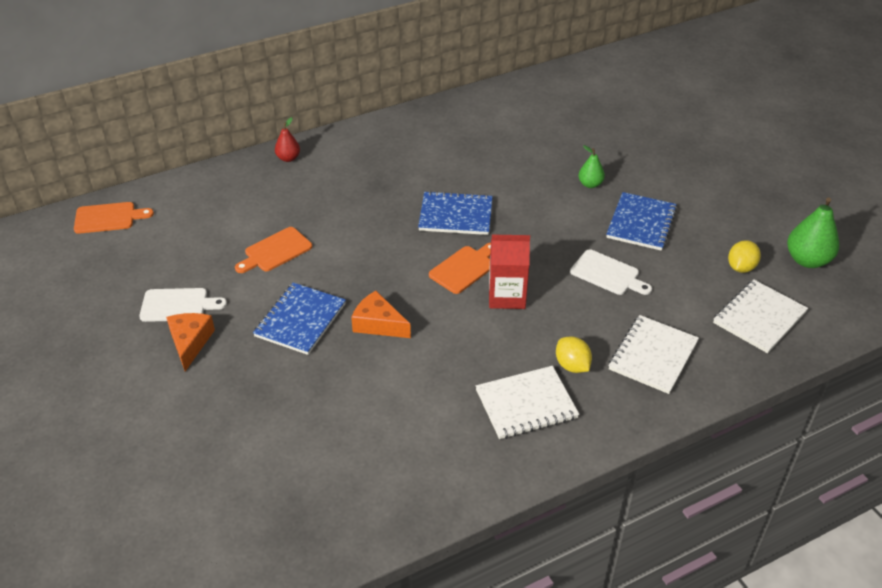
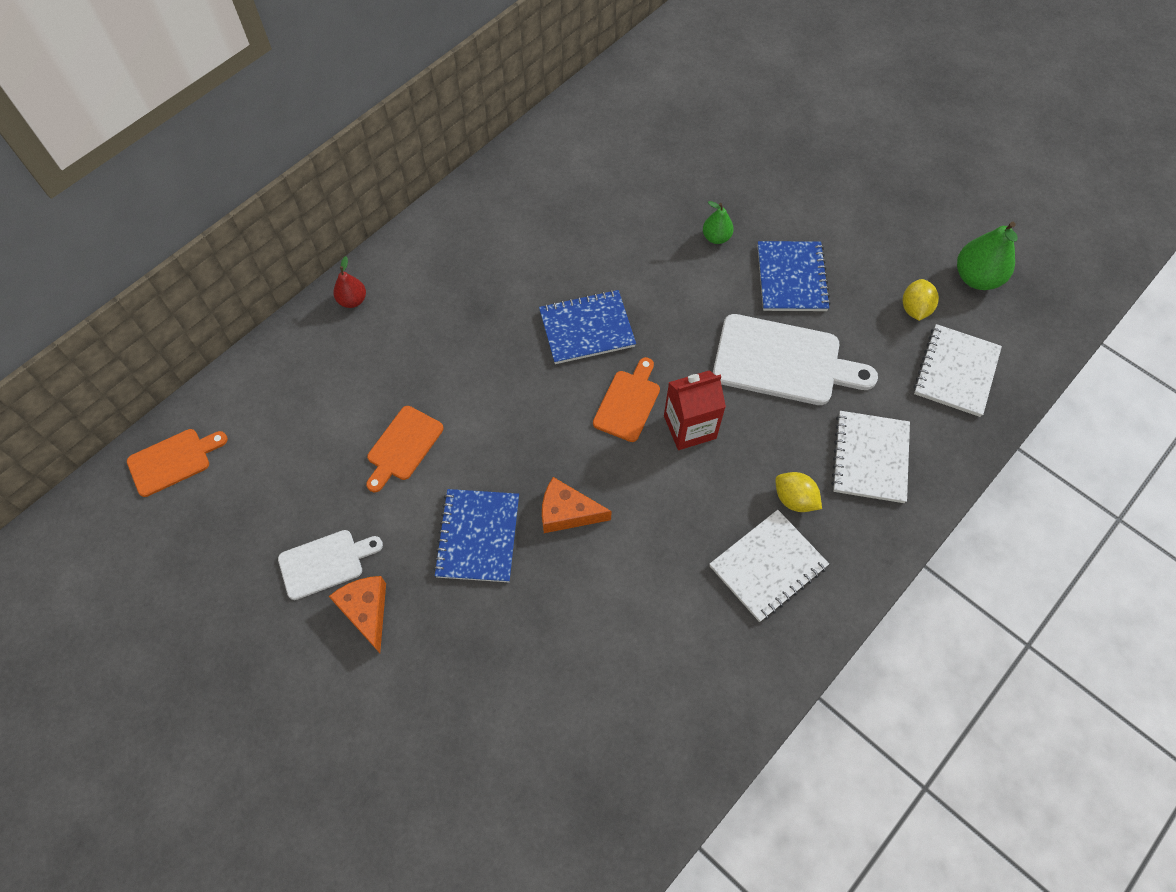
camera: 20 degrees left, 20 degrees up
white cutting board [570,249,652,295] -> white cutting board [713,314,878,405], size x1.73

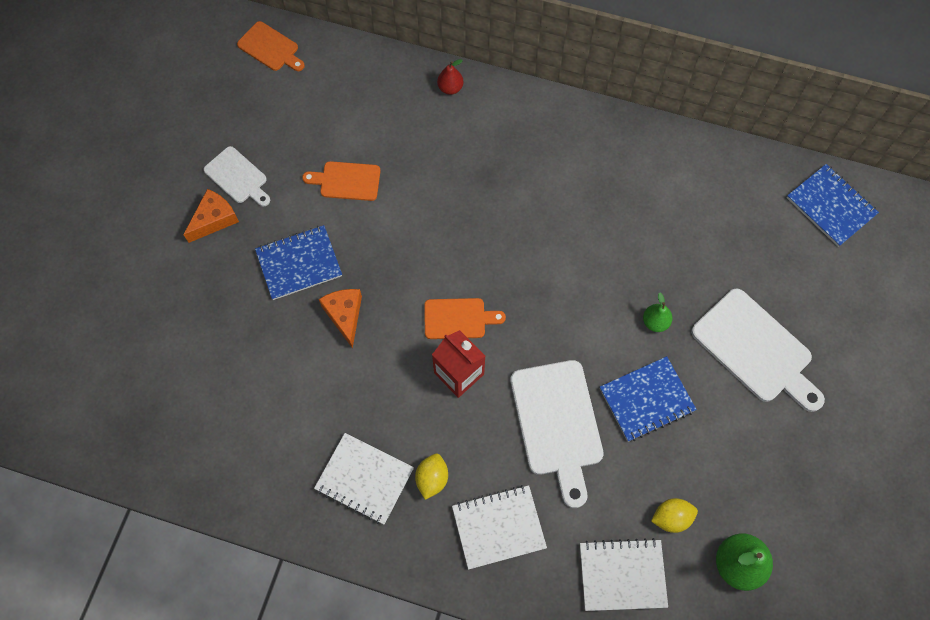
camera: 65 degrees right, 5 degrees up
blue notebook [539,290,636,364] -> blue notebook moved to [787,164,879,247]
none -> white cutting board [691,288,825,412]

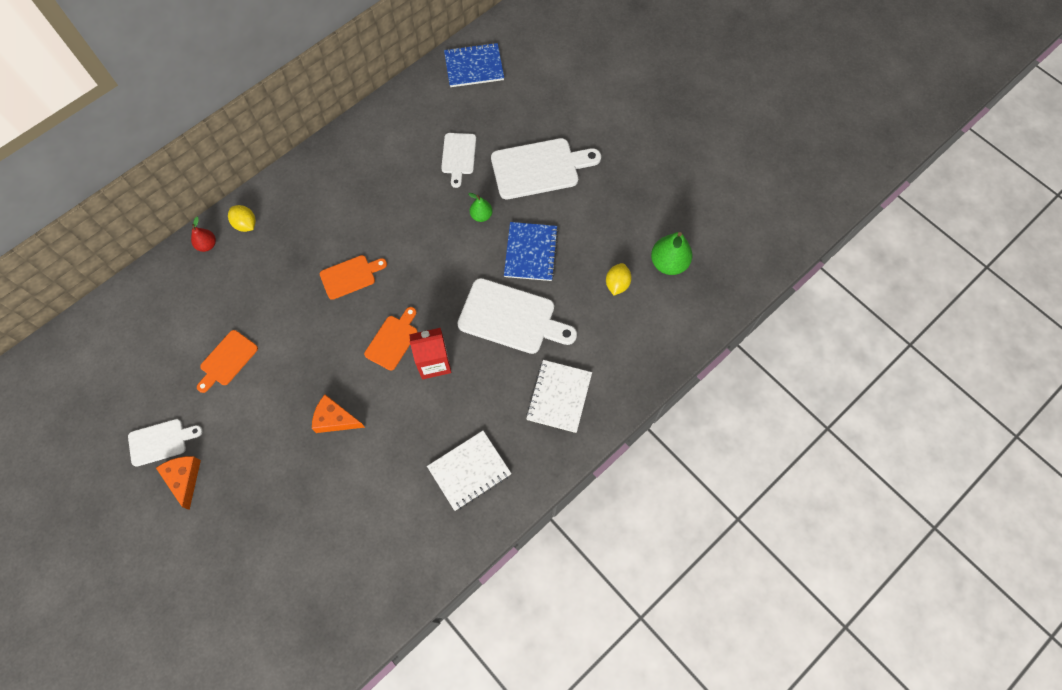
camera: 60 degrees left, 0 degrees up
orange cutting board [237,21,305,71] -> orange cutting board moved to [320,255,387,300]
blue notebook [255,225,342,300] -> none
yellow lemon [415,454,448,500] -> yellow lemon moved to [228,205,256,232]
white notebook [580,538,668,611] -> none
none -> white cutting board [441,133,476,188]

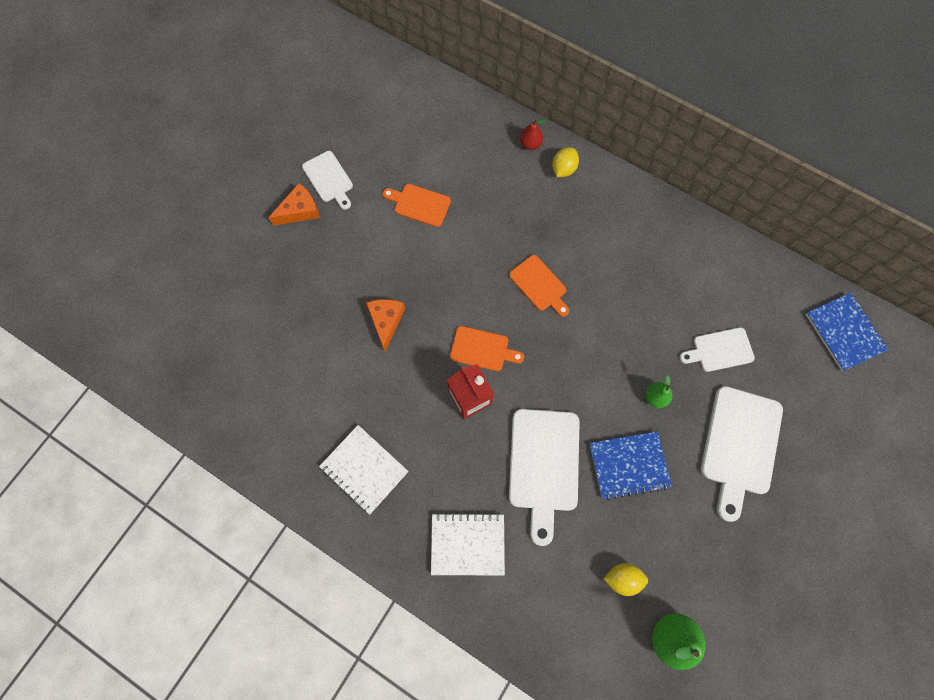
camera: 75 degrees right, 5 degrees up
white cutting board [491,138,601,199] -> white cutting board turned 45 degrees clockwise [701,386,783,522]

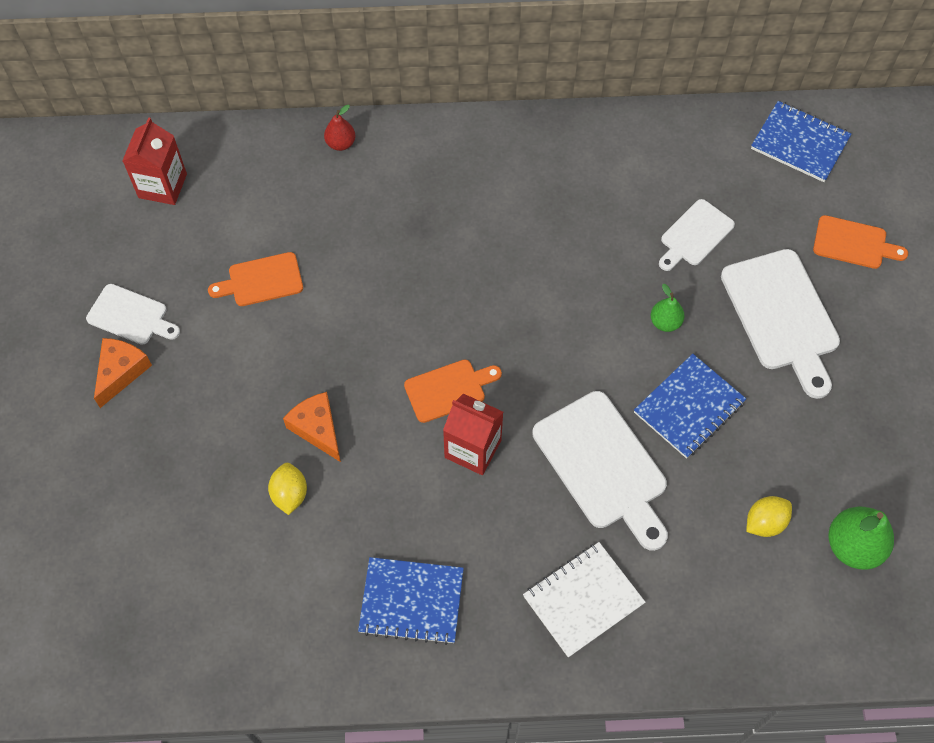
camera: 35 degrees left, 10 degrees down
white notebook [319,425,409,515] -> blue notebook [358,557,464,645]
orange cutting board [509,255,569,317] -> orange cutting board moved to [813,215,908,269]
yellow lemon [552,147,579,177] -> yellow lemon moved to [268,463,307,515]
none -> red carton [122,117,187,205]

